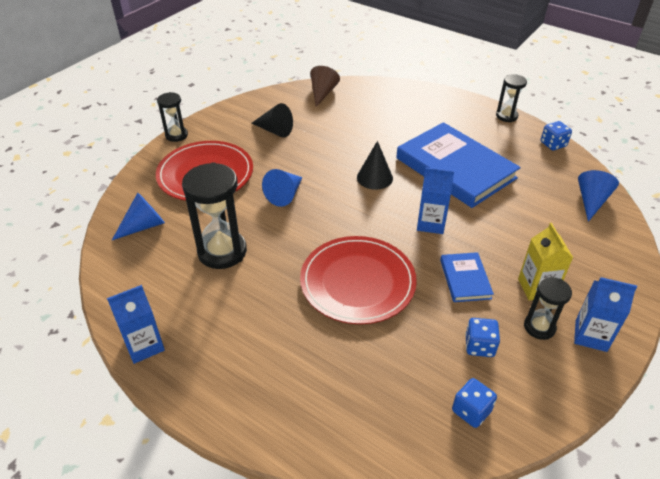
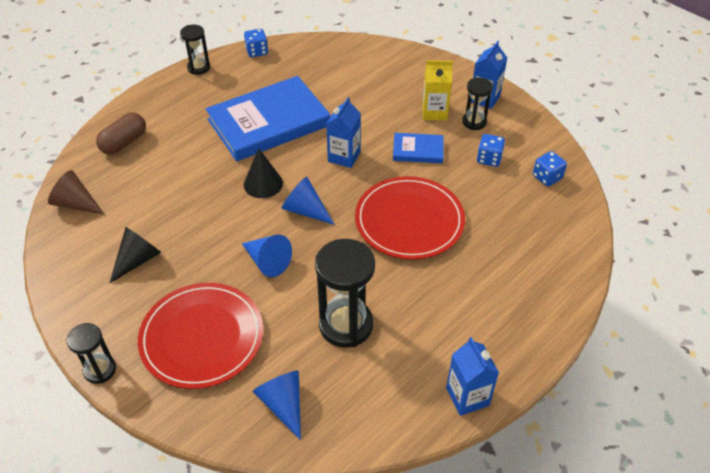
camera: 80 degrees left, 5 degrees up
blue cone [578,170,619,222] -> blue cone moved to [282,177,335,225]
none -> brown capsule [96,113,146,155]

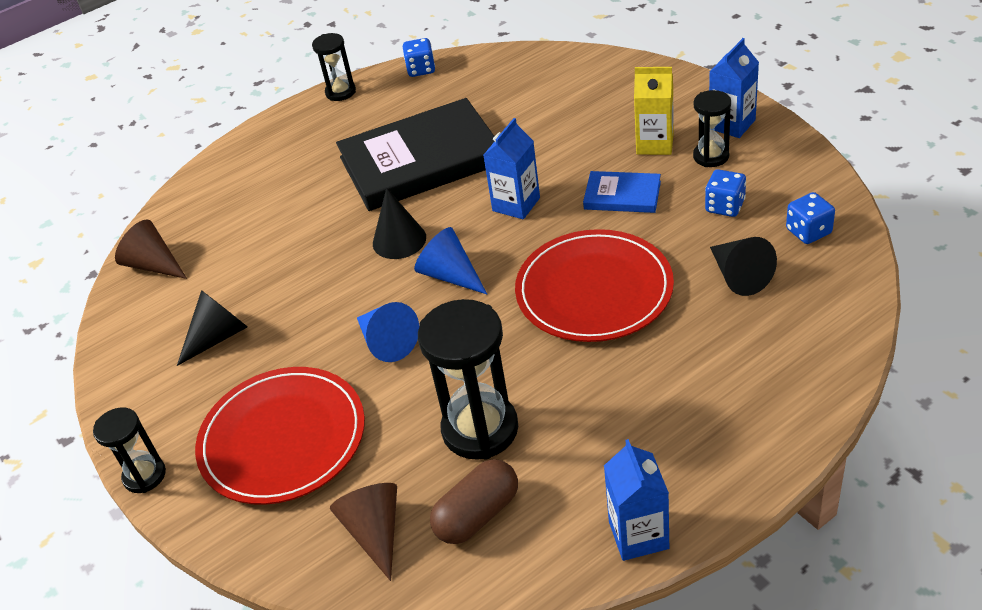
camera: 15 degrees right, 5 degrees down
brown capsule [96,113,146,155] -> brown capsule moved to [430,459,518,544]
blue book [206,76,330,161] -> black book [336,98,495,211]
blue cone [252,370,301,440] -> brown cone [330,483,397,581]
none -> black cone [710,237,777,296]

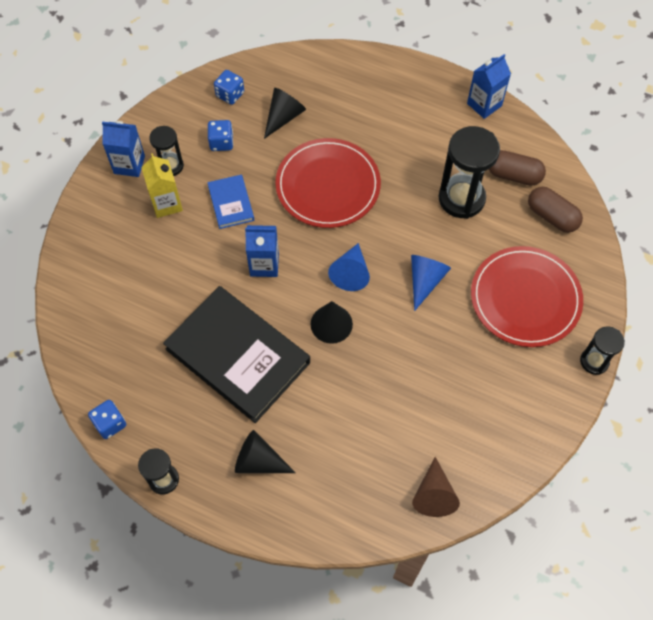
camera: 125 degrees left, 20 degrees up
black cone [177,290,247,366] -> black cone moved to [235,430,296,473]
brown cone [330,483,397,581] -> brown capsule [528,187,583,233]

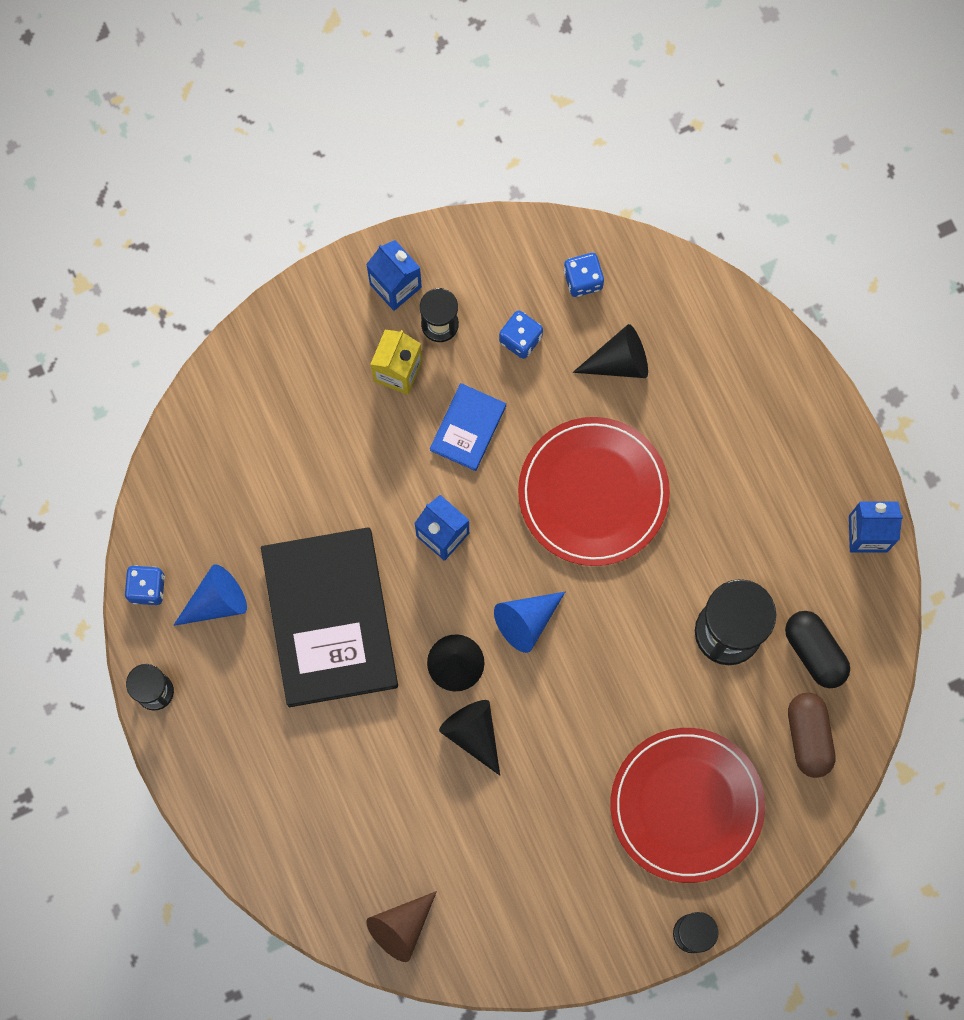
camera: 40 degrees right, 15 degrees up
black cone [235,430,296,473] -> black cone moved to [439,700,500,776]
blue cone [411,255,451,311] -> blue cone moved to [173,564,247,626]
brown capsule [489,150,546,186] -> black capsule [785,611,850,688]

